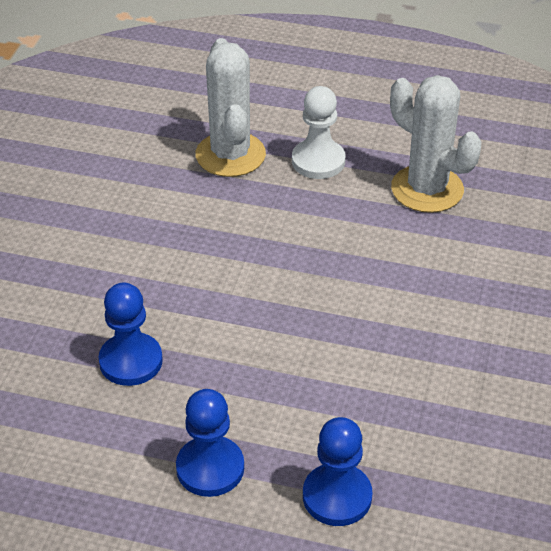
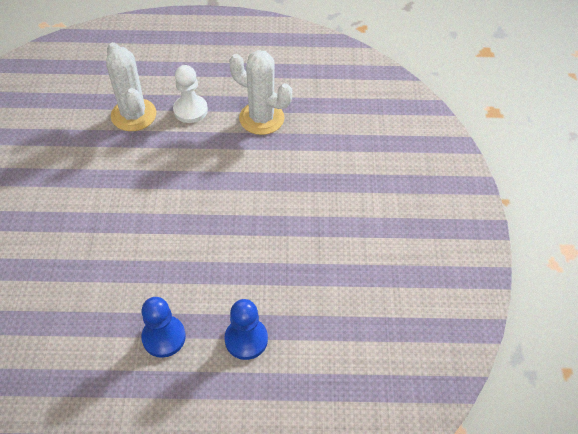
camera: 15 degrees left, 10 degrees up
blue pawn [98,283,163,386] -> none

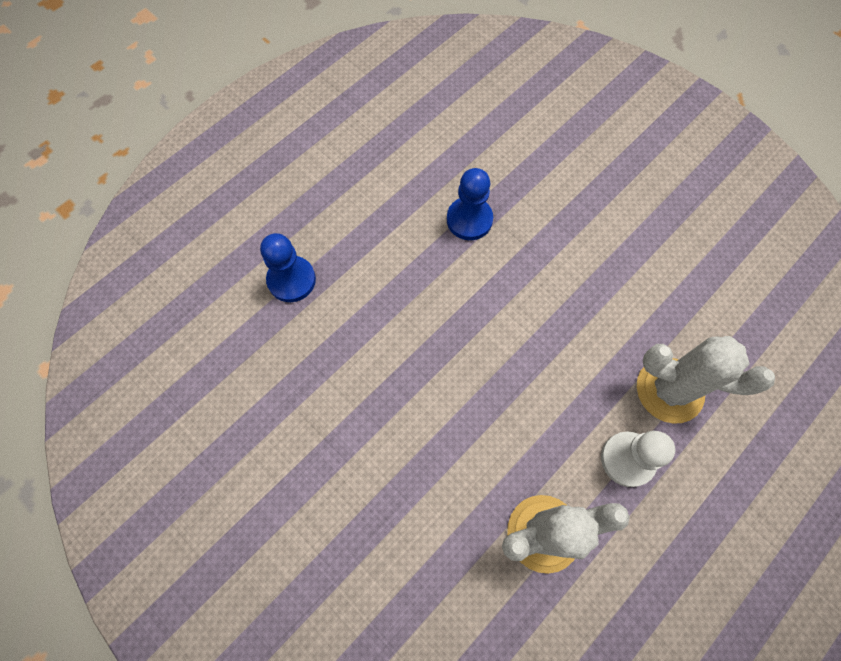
camera: 135 degrees right, 15 degrees up
blue pawn [141,297,186,358] -> blue pawn moved to [447,168,493,240]

